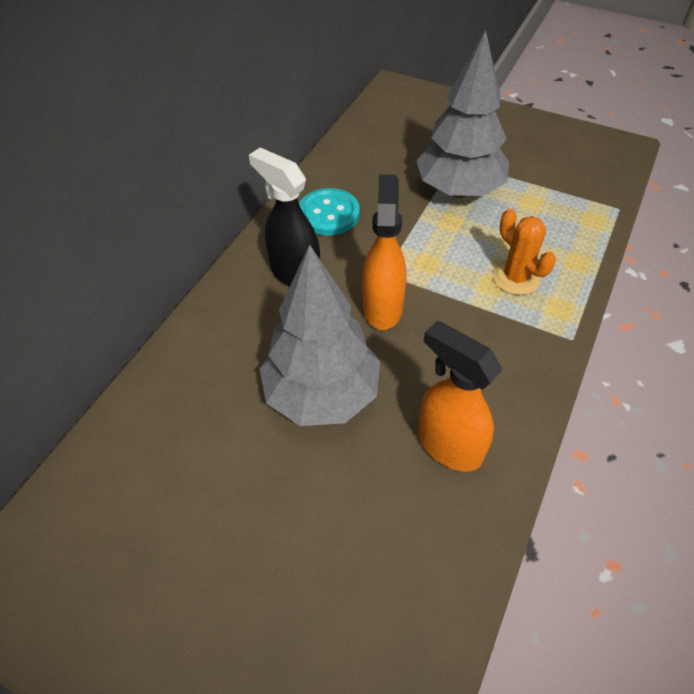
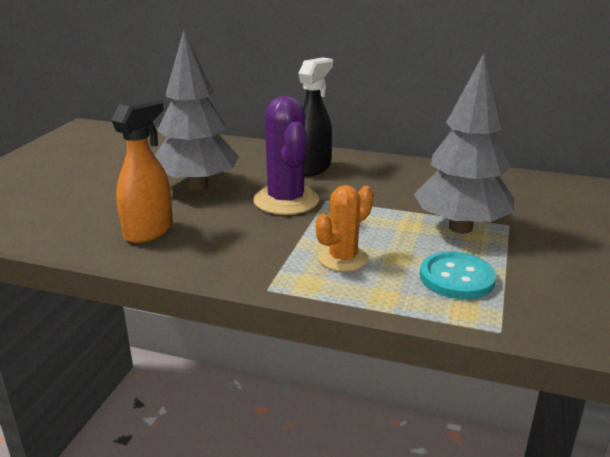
camera: 80 degrees right, 25 degrees down
turquoise button [299,188,360,235] -> turquoise button moved to [420,252,497,299]
orange spray bottle [362,174,406,330] -> purple cactus [253,96,319,215]

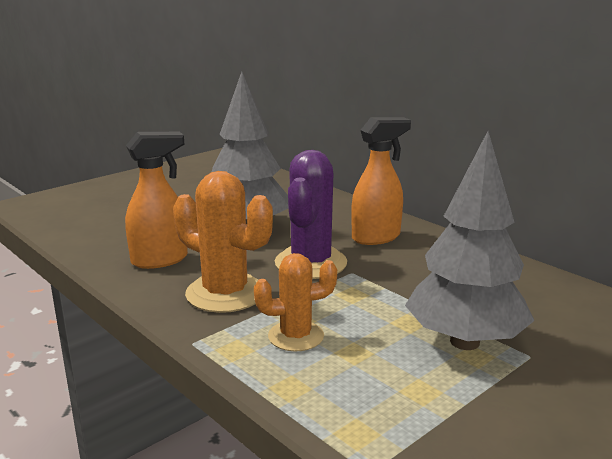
camera: 30 degrees right, 5 degrees down
black spray bottle [298,57,333,176] -> orange spray bottle [351,117,411,245]
turquoise button [420,252,497,299] -> none
none -> orange cactus [173,171,273,313]

